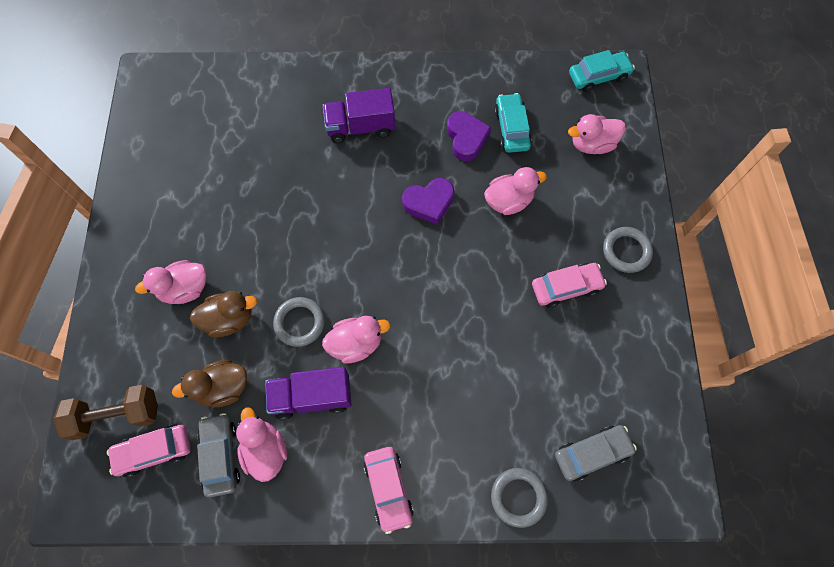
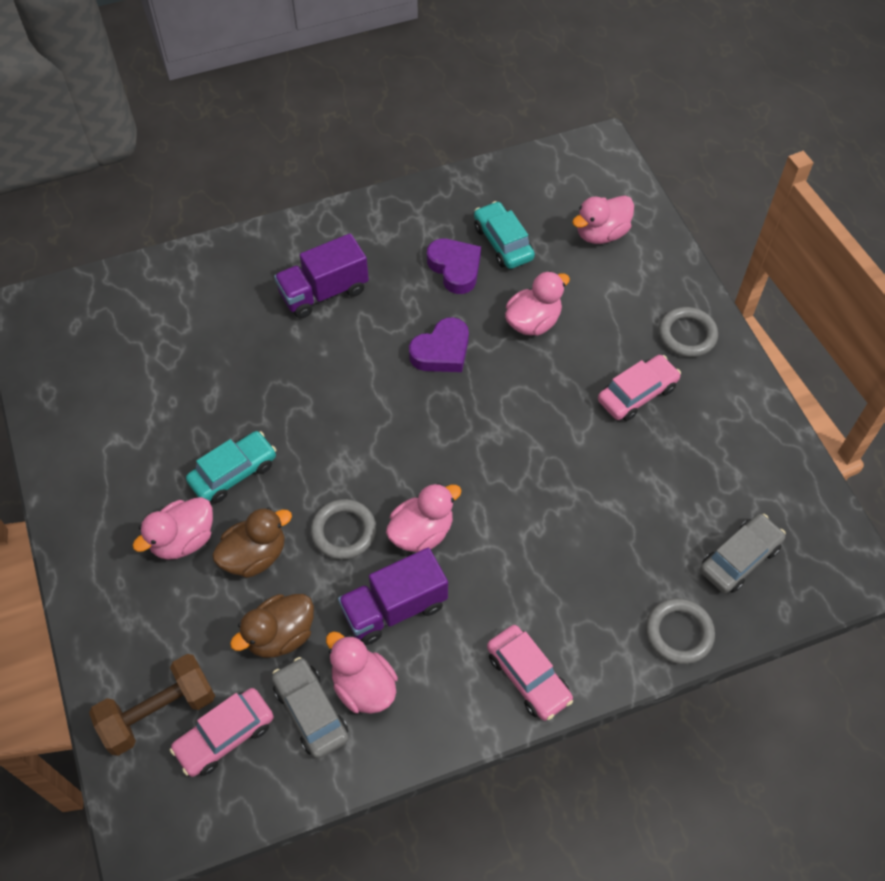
camera: 20 degrees left, 10 degrees down
turquoise car [569,50,635,92] -> turquoise car moved to [186,431,276,503]

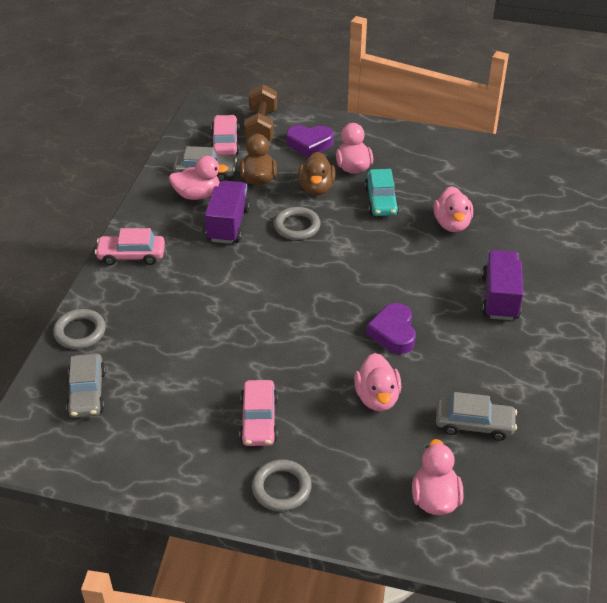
camera: 125 degrees right, 15 degrees down
pink duck [386,483,461,552] -> pink duck moved to [434,186,473,232]
purple heart [427,239,481,294] -> purple heart moved to [286,125,334,157]
turquoise car [474,201,535,269] -> grey car [436,392,517,441]

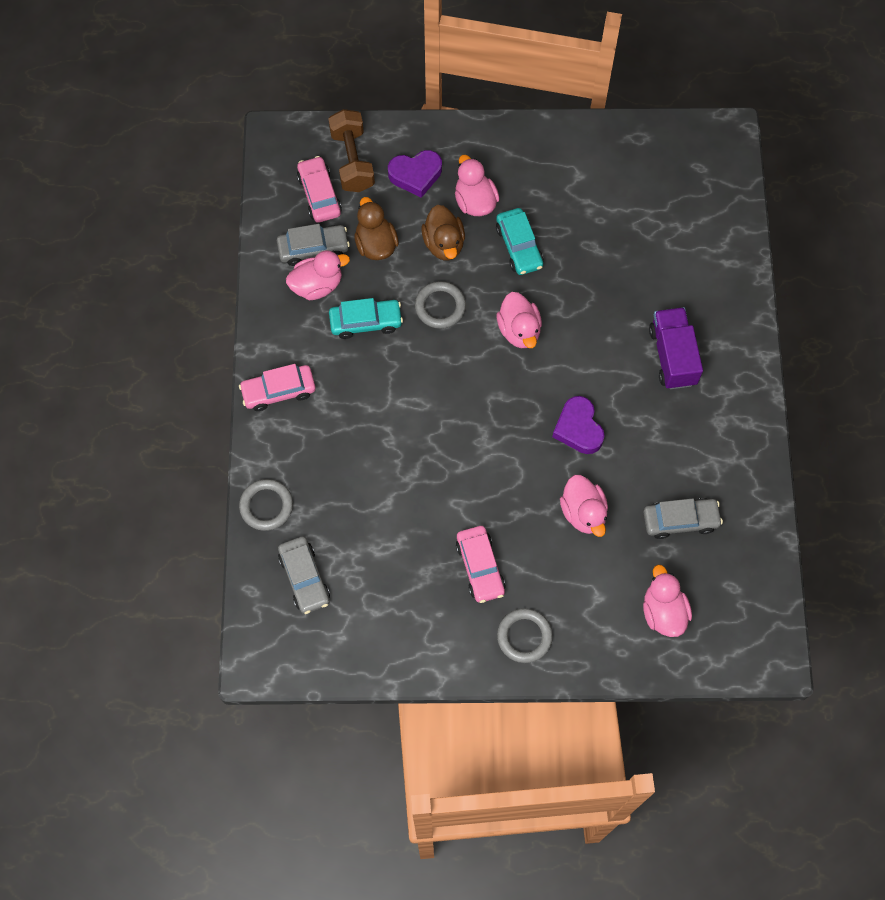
camera: 15 degrees left, 25 degrees up
purple truck [205,181,250,244] -> turquoise car [329,298,403,339]
pink duck [434,186,473,232] -> pink duck moved to [496,292,542,348]

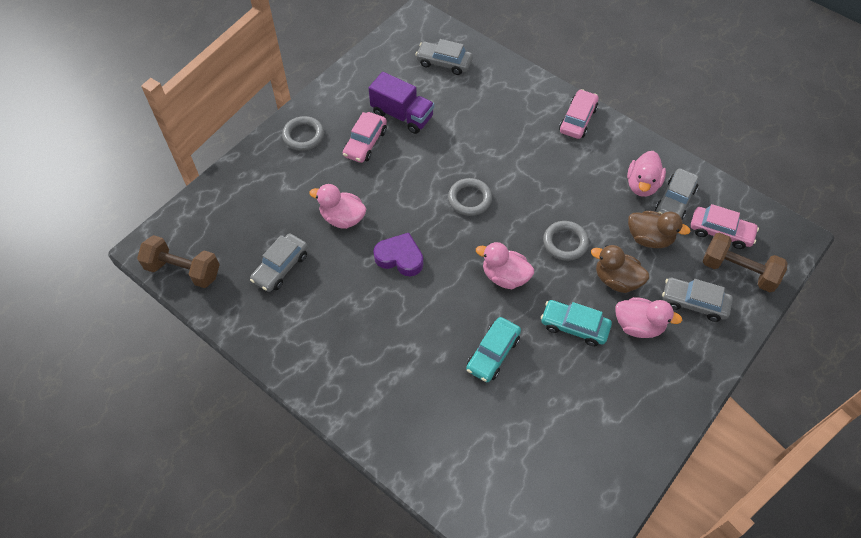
camera: 130 degrees right, 10 degrees down
grey ring [239,479,293,531] -> grey ring moved to [448,178,492,216]
turquoise car [329,298,403,339] -> turquoise car moved to [466,317,521,382]
purple heart [388,150,442,198] -> grey car [662,278,733,322]
pink car [456,526,505,603] -> pink car turned 90 degrees counterclockwise [343,112,387,163]
pink duck [643,565,692,637] -> none
purple truck [649,307,703,389] -> purple truck moved to [369,72,434,134]
none -> brown dumbbell [137,235,220,288]

